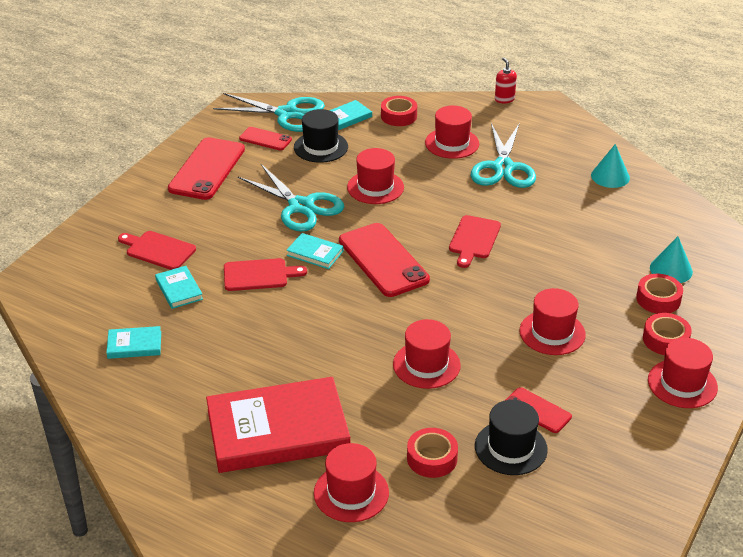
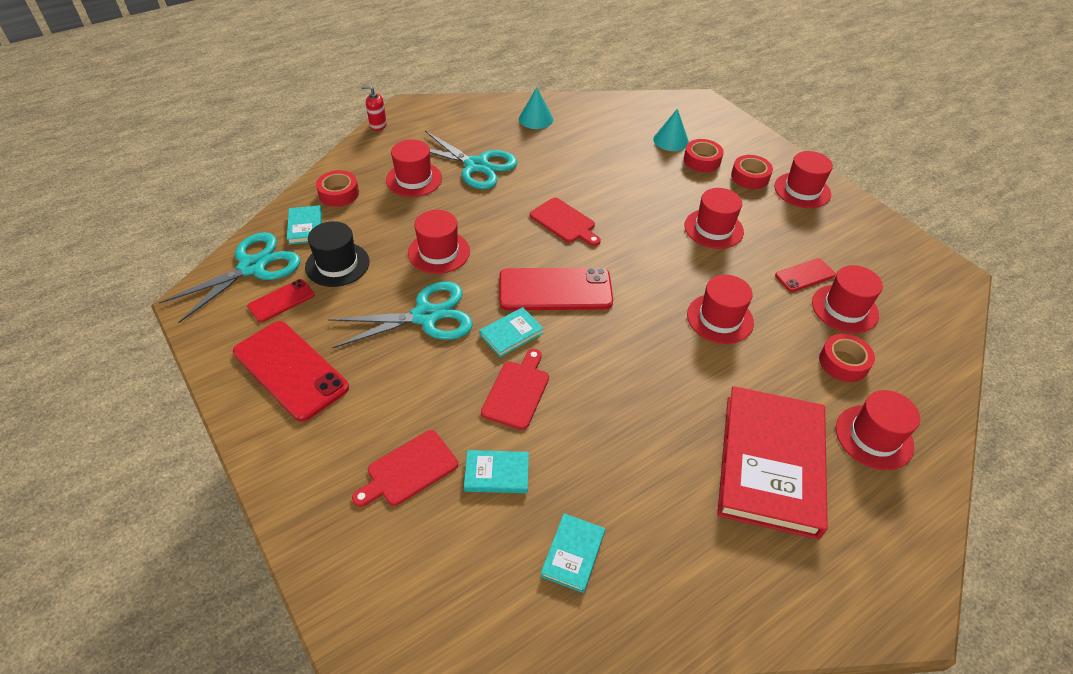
camera: 65 degrees left, 10 degrees up
black hat [475,400,548,475] -> red hat [812,265,883,333]

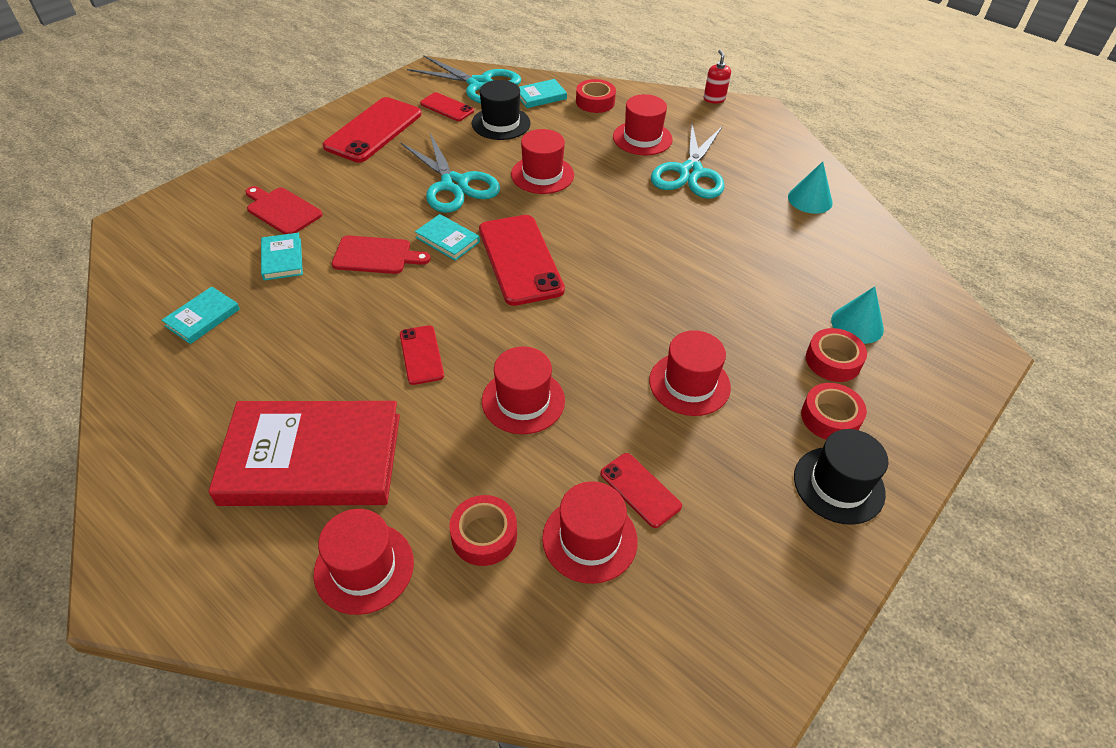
camera: 75 degrees right, 0 degrees up
red cutting board [530,198,601,246] -> none
turquoise book [541,513,605,593] -> turquoise book turned 60 degrees counterclockwise [162,286,240,344]
red hat [774,151,833,208] -> black hat [794,429,888,525]
none -> red phone [400,325,444,385]

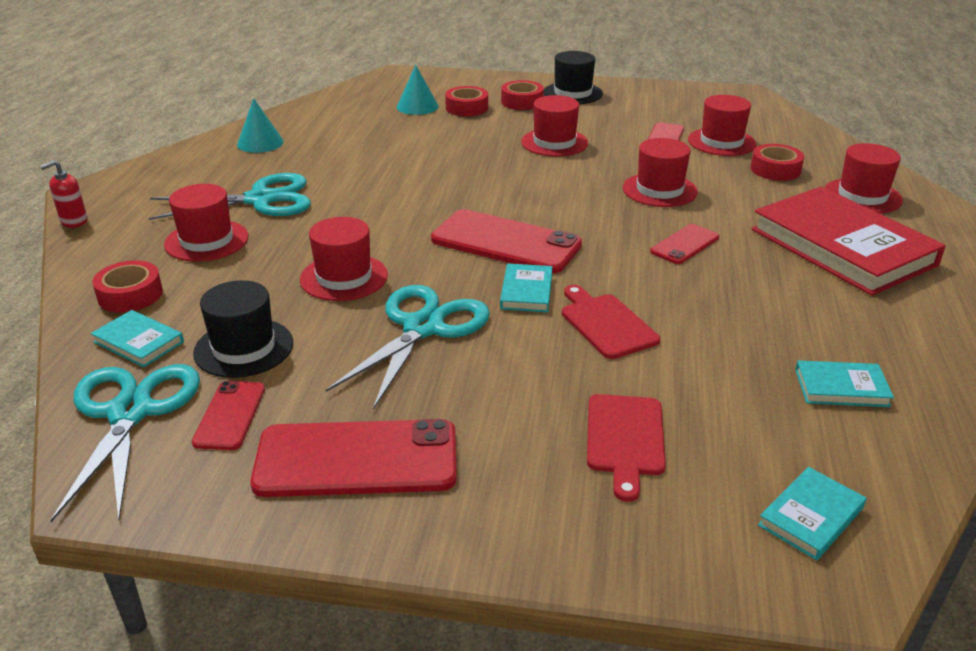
camera: 120 degrees left, 15 degrees down
turquoise book [261,233,303,281] -> turquoise book moved to [758,467,866,560]
red phone [479,215,565,306] -> red phone turned 75 degrees clockwise [431,209,582,273]

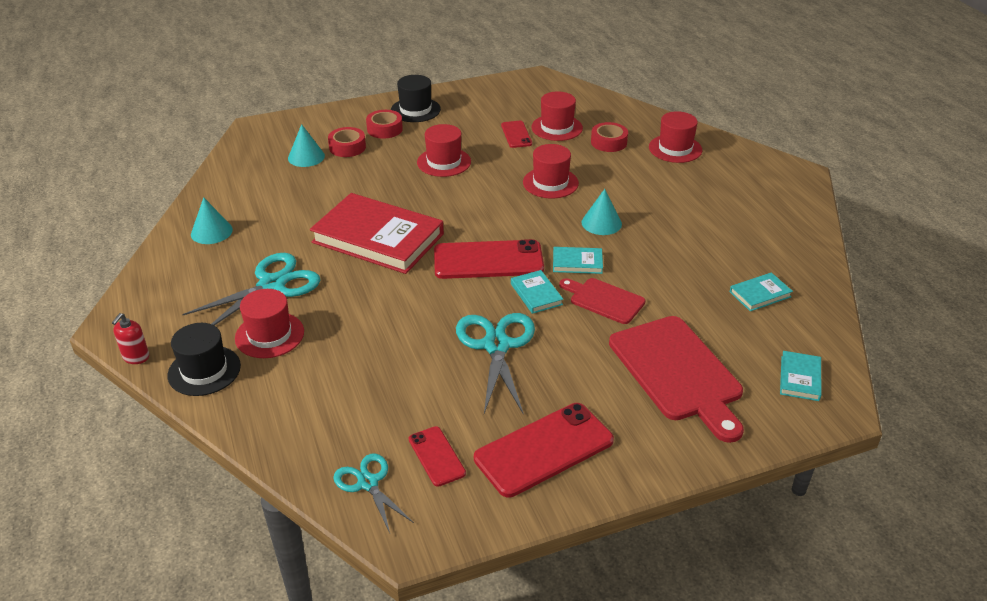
camera: 30 degrees left, 5 degrees up
turquoise scissors [50,364,200,522] -> turquoise scissors [333,453,414,533], size x0.61
turquoise book [91,310,184,368] -> turquoise book moved to [553,247,603,274]
red tape [92,260,163,312] -> none
black hat [193,280,293,378] -> black hat moved to [167,323,241,396]
red hat [300,217,388,301] -> none
red cutting board [587,394,666,502] -> red cutting board [609,316,744,443], size x1.81
red phone [650,224,719,264] -> turquoise cone [581,189,622,235]
red book [751,186,946,296] -> red book moved to [310,193,444,274]

